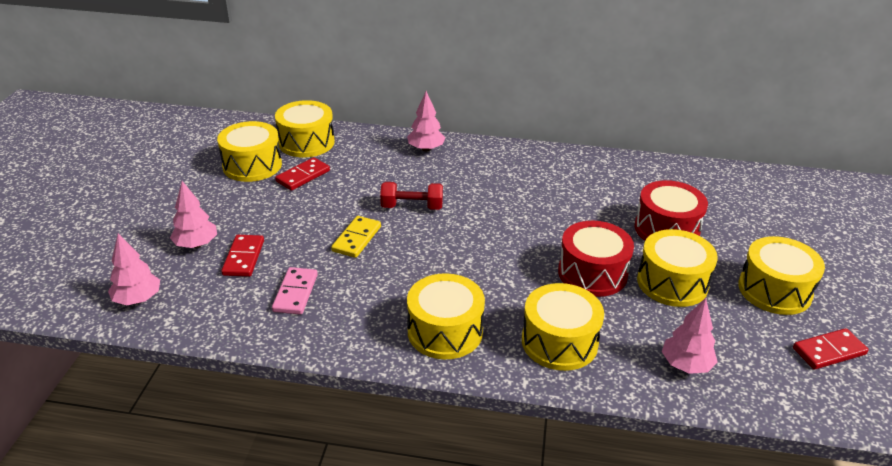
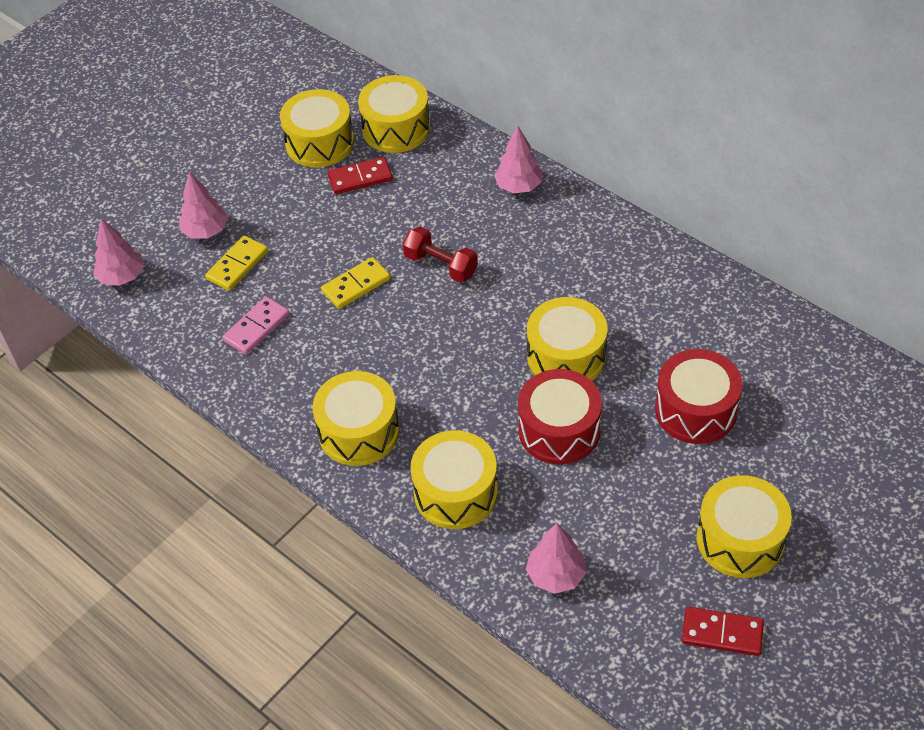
camera: 35 degrees right, 15 degrees up
red domino [221,235,264,277] -> yellow domino [205,236,268,291]
yellow drum [637,229,718,307] -> yellow drum moved to [527,297,607,381]

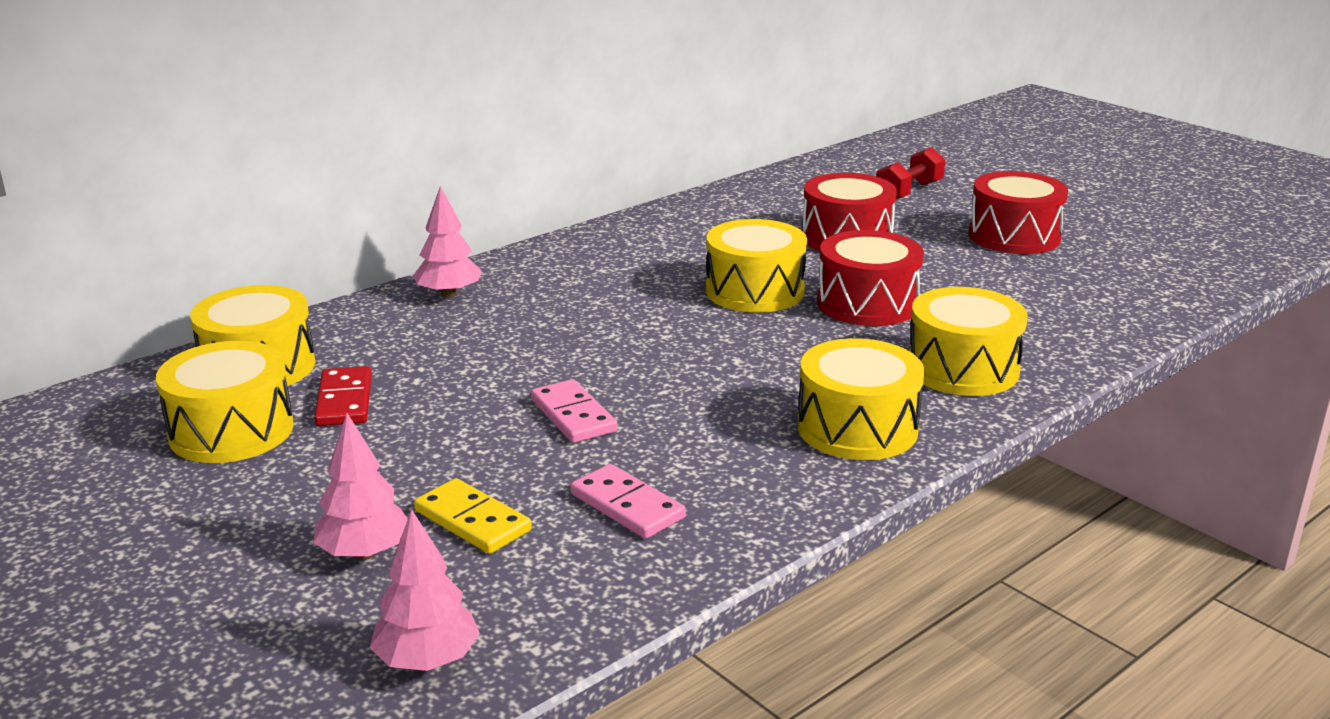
camera: 85 degrees left, 25 degrees down
yellow domino [321,257,391,309] -> pink domino [531,379,618,443]
red dumbbell [403,226,478,282] -> red dumbbell moved to [876,147,945,199]
pink tree [526,523,587,594] -> none
red domino [682,607,764,656] -> none
yellow drum [697,475,792,578] -> red drum [969,171,1068,254]

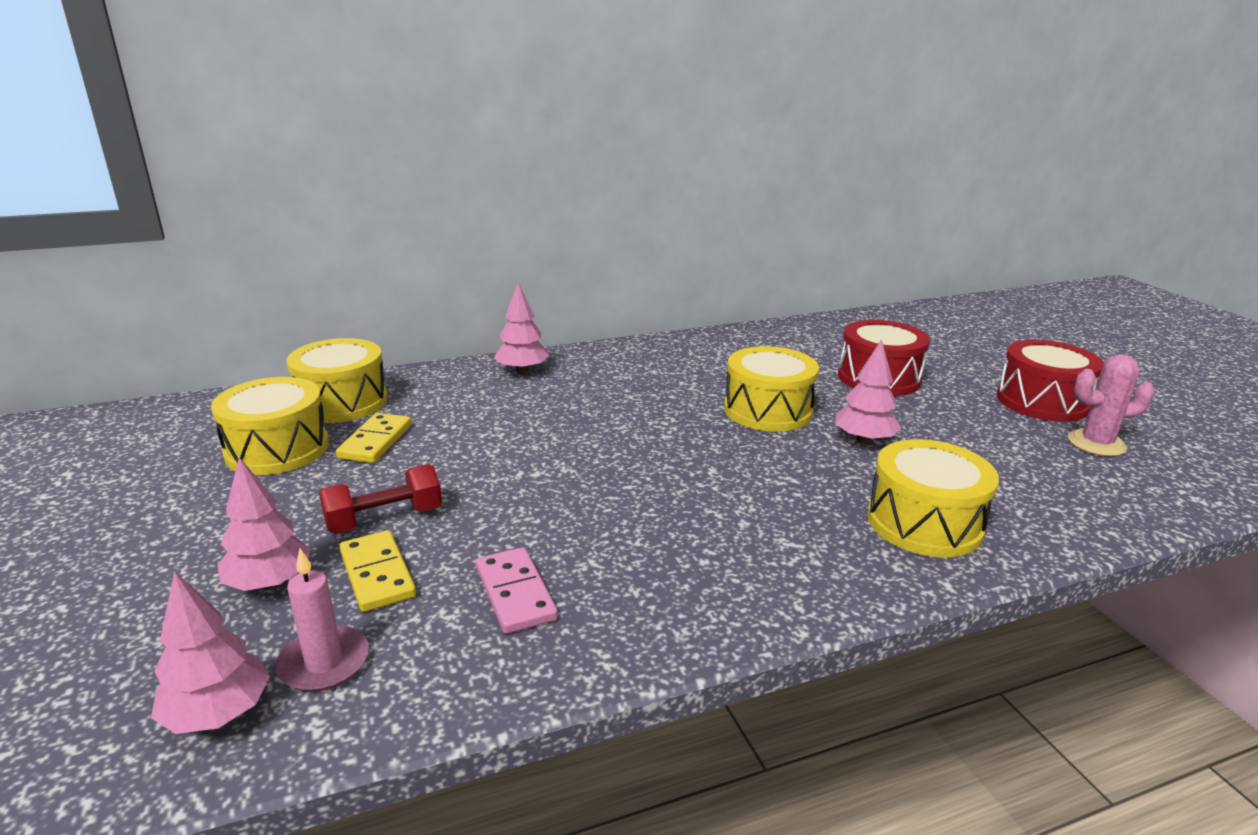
camera: 20 degrees right, 0 degrees up
red domino [314,366,372,426] -> yellow domino [336,413,412,463]
pink domino [531,379,618,443] -> none
yellow drum [797,338,925,460] -> none
red drum [817,230,924,326] -> pink tree [835,339,901,444]
red dumbbell [876,147,945,199] -> red dumbbell moved to [319,464,442,534]
none -> pink candle [275,548,369,692]
none -> pink cactus [1068,354,1155,456]

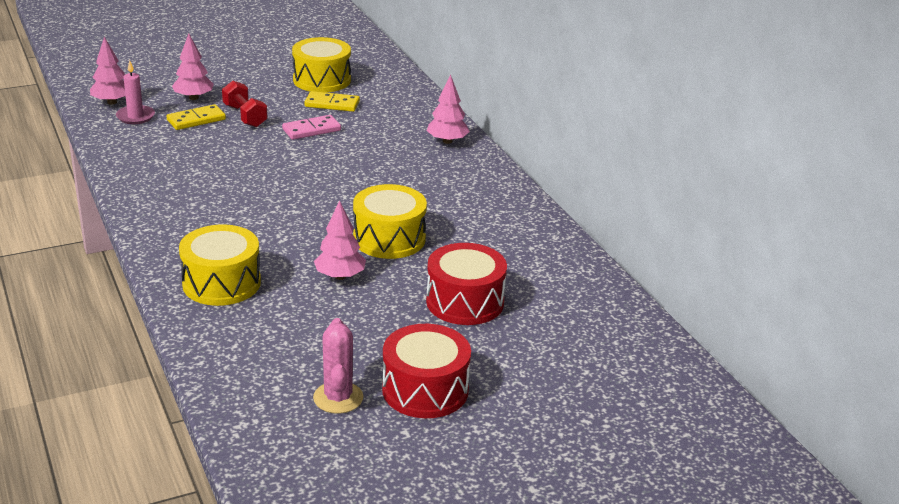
camera: 85 degrees right, 5 degrees up
yellow drum [286,338,388,423] -> none
pink domino [476,547,558,634] -> pink domino moved to [282,115,341,140]

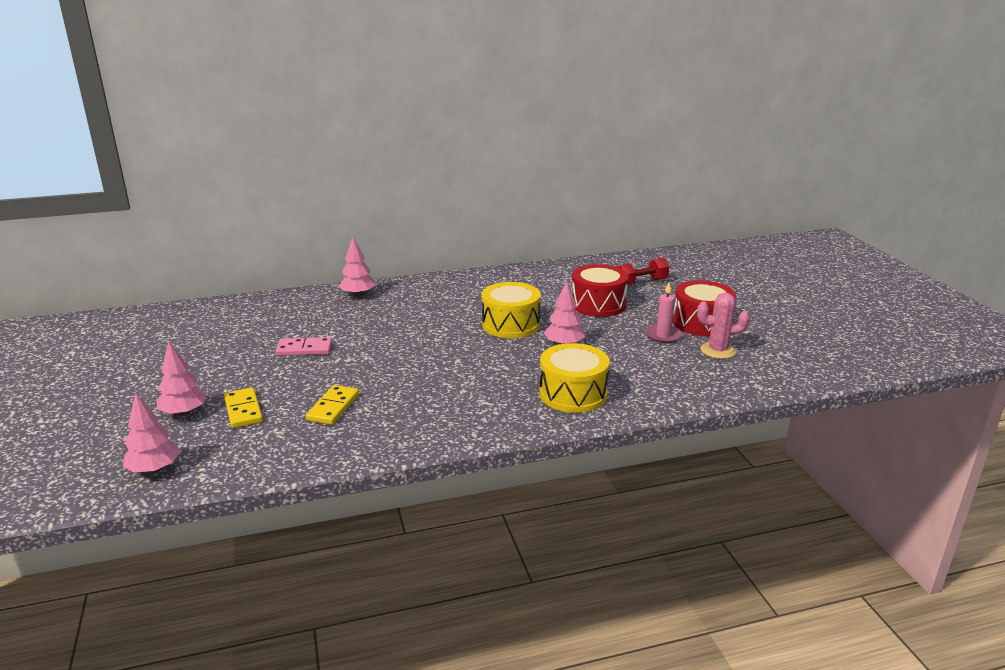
camera: 80 degrees left, 5 degrees down
pink candle [116,60,155,124] -> pink candle moved to [645,283,682,343]
red dumbbell [222,81,268,127] -> red dumbbell moved to [617,257,669,285]
pink domino [282,115,341,140] -> pink domino turned 75 degrees counterclockwise [275,337,332,356]
yellow drum [292,37,351,93] -> none
yellow domino [304,91,360,112] -> yellow domino moved to [306,385,359,425]

